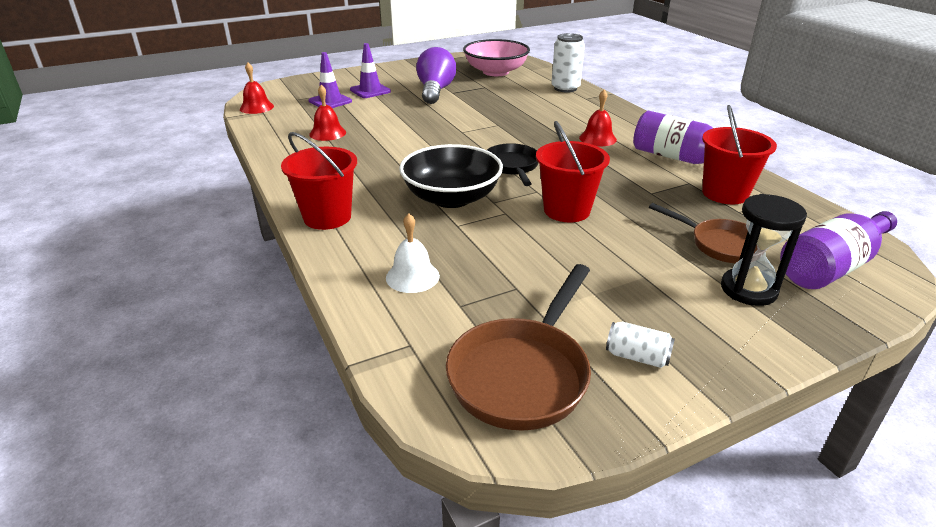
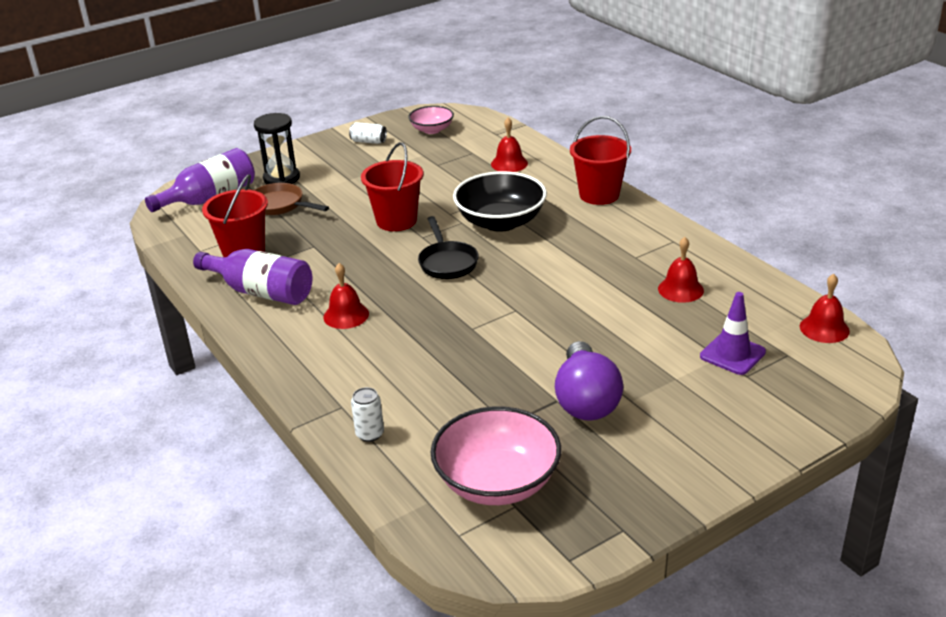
camera: 175 degrees right, 0 degrees up
purple traffic cone [350,43,391,98] -> none
white bell [386,213,440,293] -> red bell [491,118,528,172]
brown pan [446,264,591,431] -> pink bowl [408,106,454,134]
white can [551,33,585,93] -> white can [351,387,384,442], size x0.58

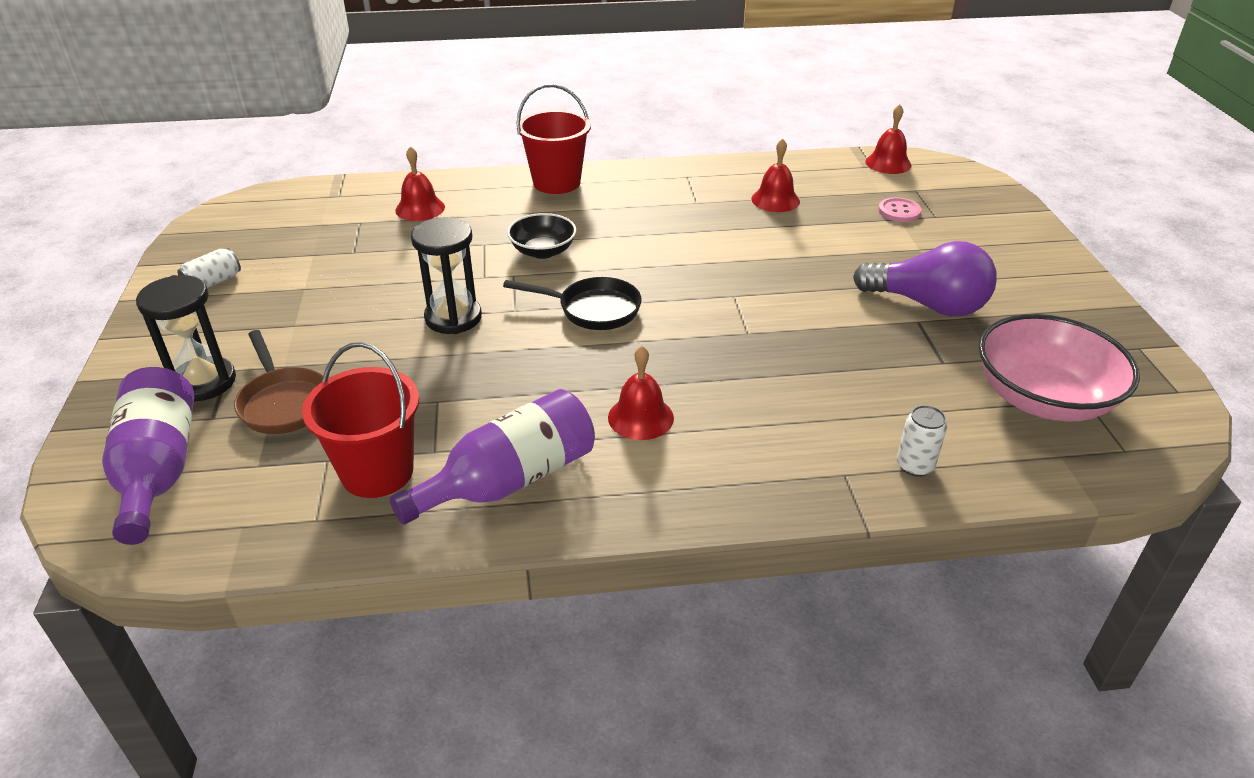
camera: 65 degrees left, 5 degrees up
brown pan [254,183,329,215] -> brown pan turned 90 degrees counterclockwise [234,330,323,434]
red bucket [361,142,424,231] -> black hourglass [411,217,482,334]
pink bowl [408,106,454,134] -> none
black bowl [453,171,547,232] -> black bowl [507,213,576,259], size x0.57
purple traffic cone [700,292,766,375] -> pink button [878,197,921,222]

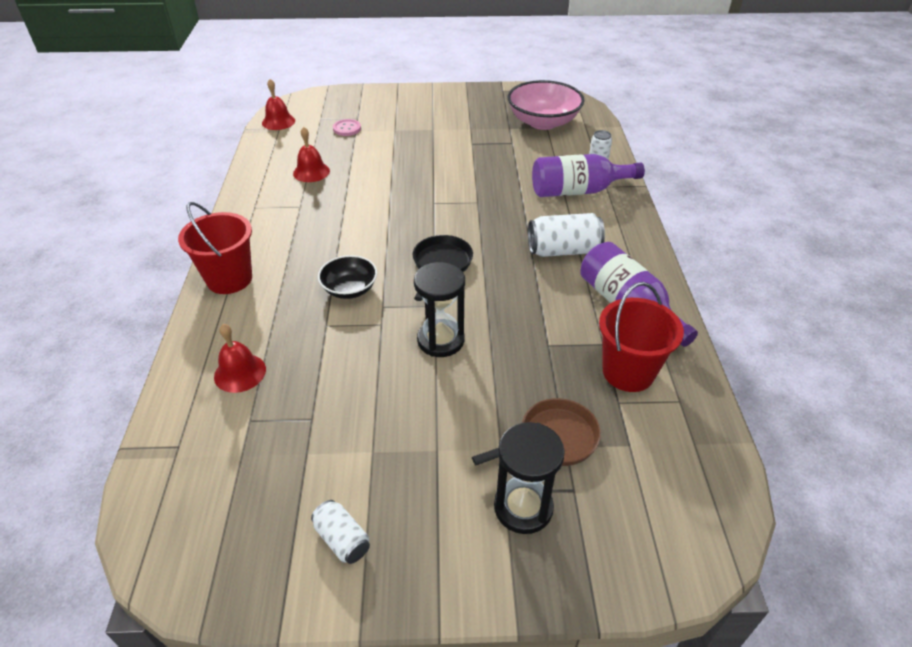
camera: 85 degrees left, 5 degrees up
purple bottle [102,367,194,545] -> purple bottle moved to [532,154,645,197]
red bell [608,346,674,440] -> white can [528,213,605,257]
purple light bulb [853,241,997,316] -> none

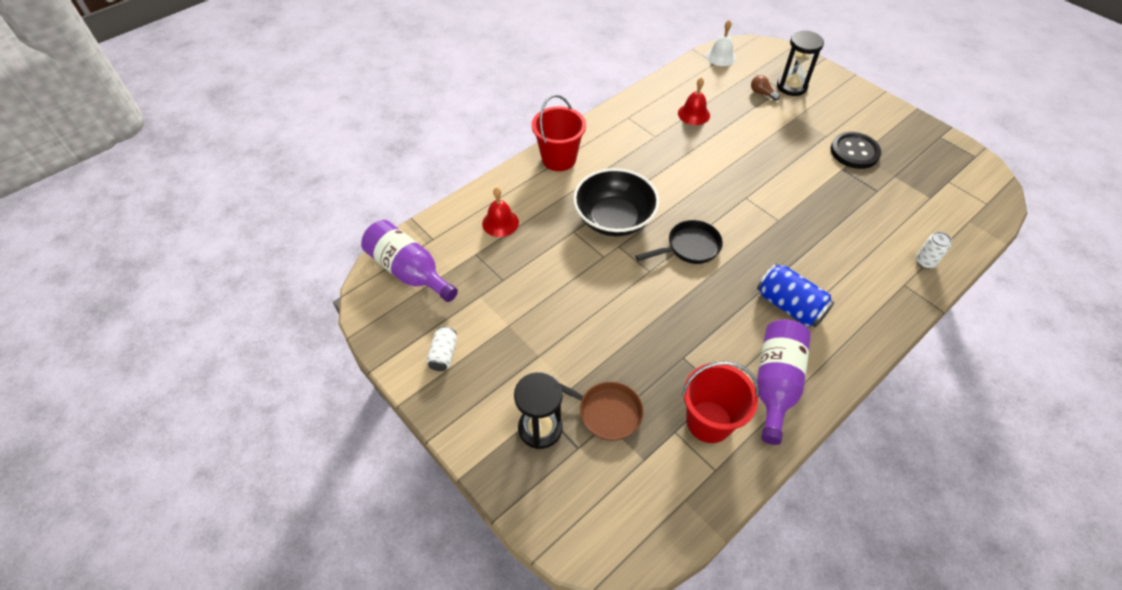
camera: 50 degrees right, 10 degrees up
red bell [262,79,295,130] -> white bell [706,20,736,66]
black bowl [318,255,377,299] -> black bowl [573,168,659,237], size x1.75
pink button [333,119,361,136] -> brown light bulb [751,75,780,101]
black hourglass [414,262,465,357] -> black hourglass moved to [777,31,824,96]
pink bowl [508,80,584,130] -> none
white can [528,213,605,257] -> blue can [757,263,834,327]
purple bottle [532,154,645,197] -> purple bottle moved to [361,220,458,302]
none -> black button [831,132,881,169]

